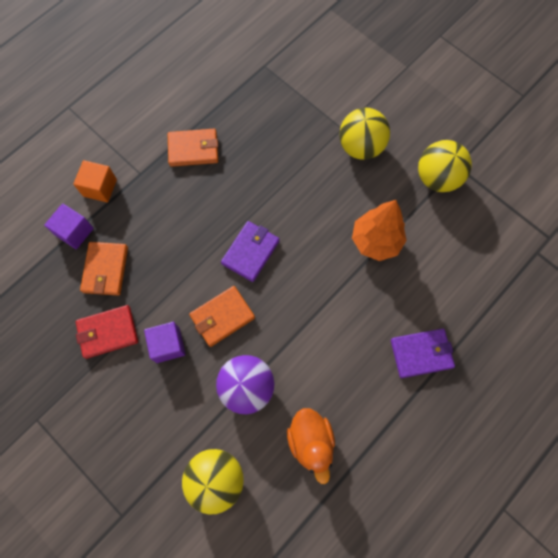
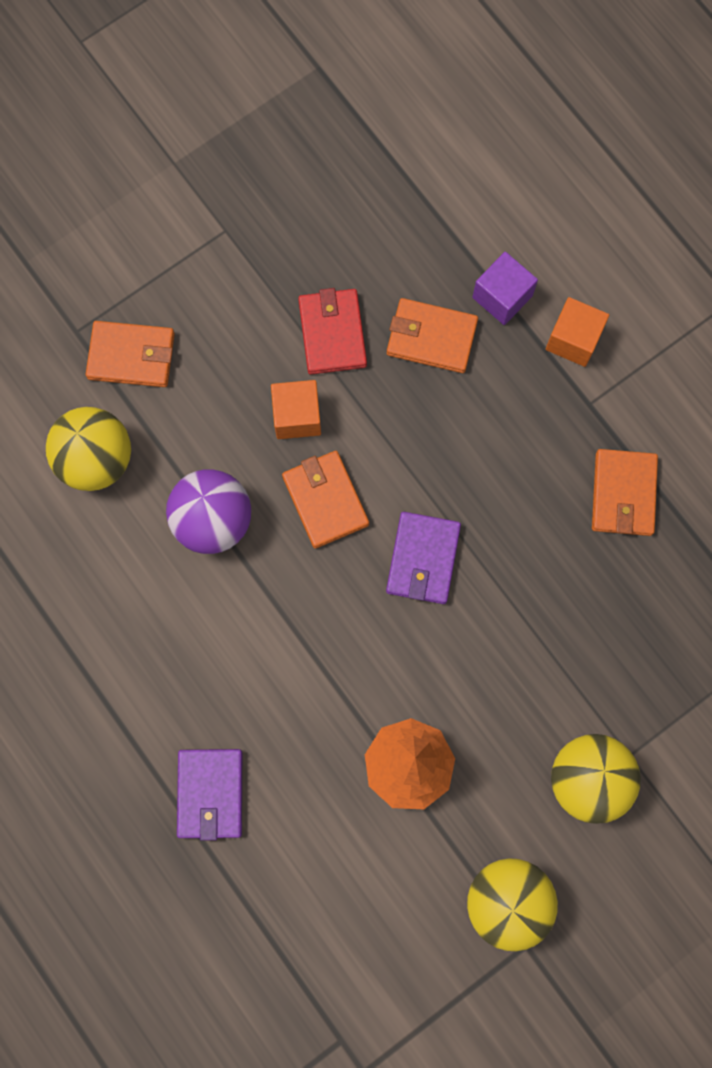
camera: 100 degrees right, 5 degrees up
purple cube [144,322,186,363] -> orange cube [271,380,321,439]
purple wallet [221,221,279,282] -> purple wallet turned 60 degrees clockwise [386,512,461,604]
orange duck [287,408,335,484] -> none
none -> orange wallet [86,321,175,387]

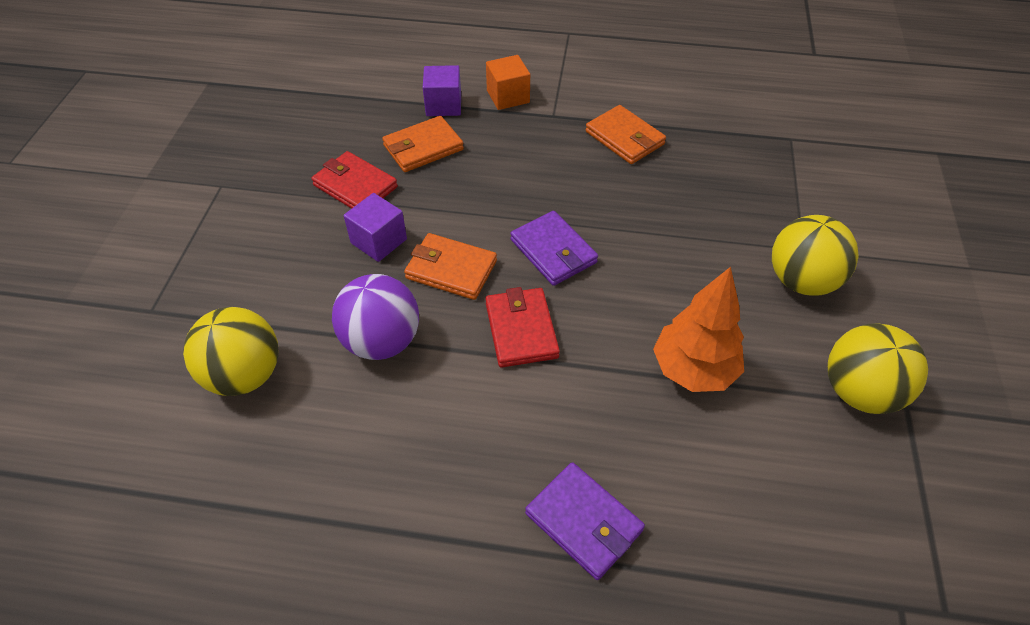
camera: 45 degrees left, 25 degrees down
orange wallet [86,321,175,387] -> none
orange cube [271,380,321,439] -> purple cube [344,193,407,262]
none -> red wallet [485,287,560,367]

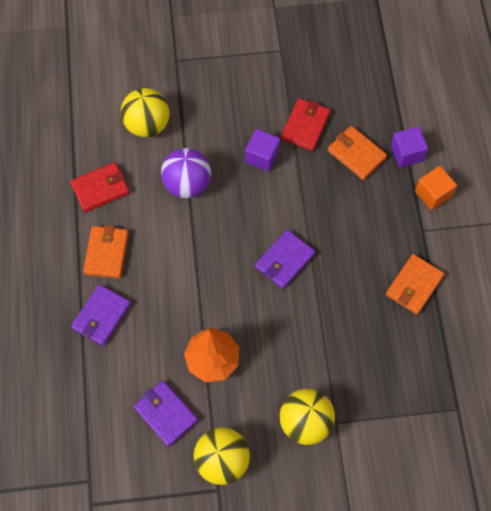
camera: 75 degrees right, 15 degrees up
orange wallet [404,233,497,300] -> orange wallet moved to [83,225,129,278]
red wallet [485,287,560,367] -> red wallet moved to [70,162,129,212]
none -> purple wallet [133,381,198,447]

